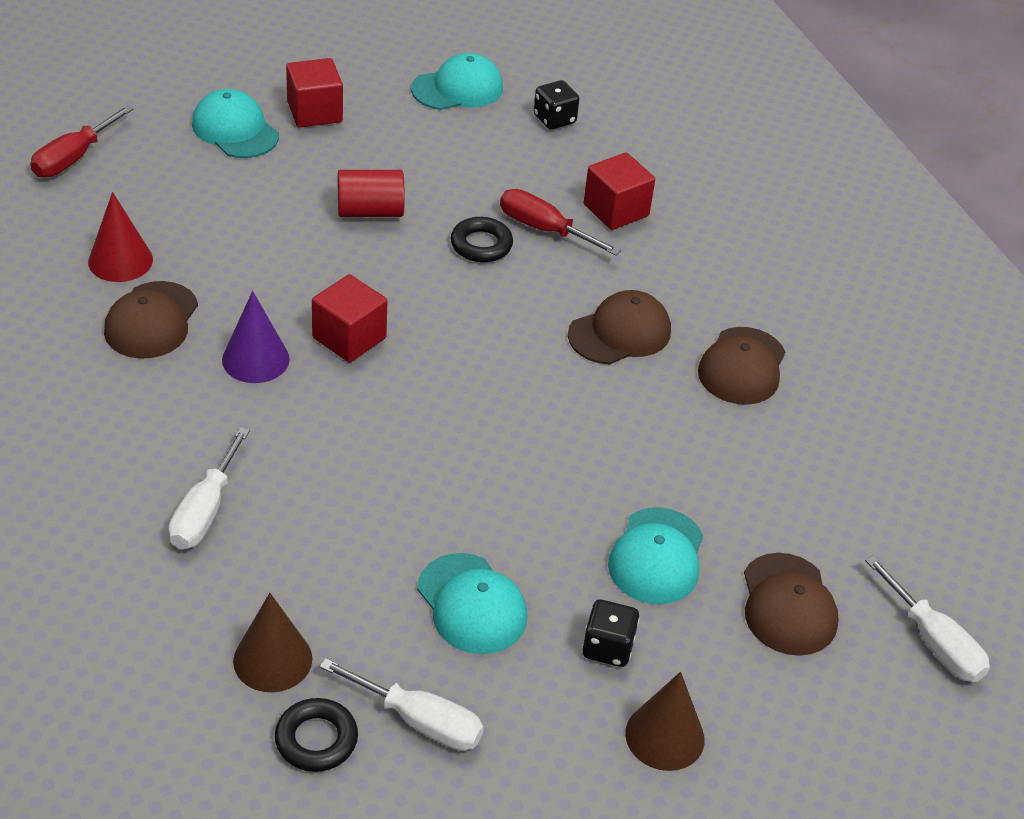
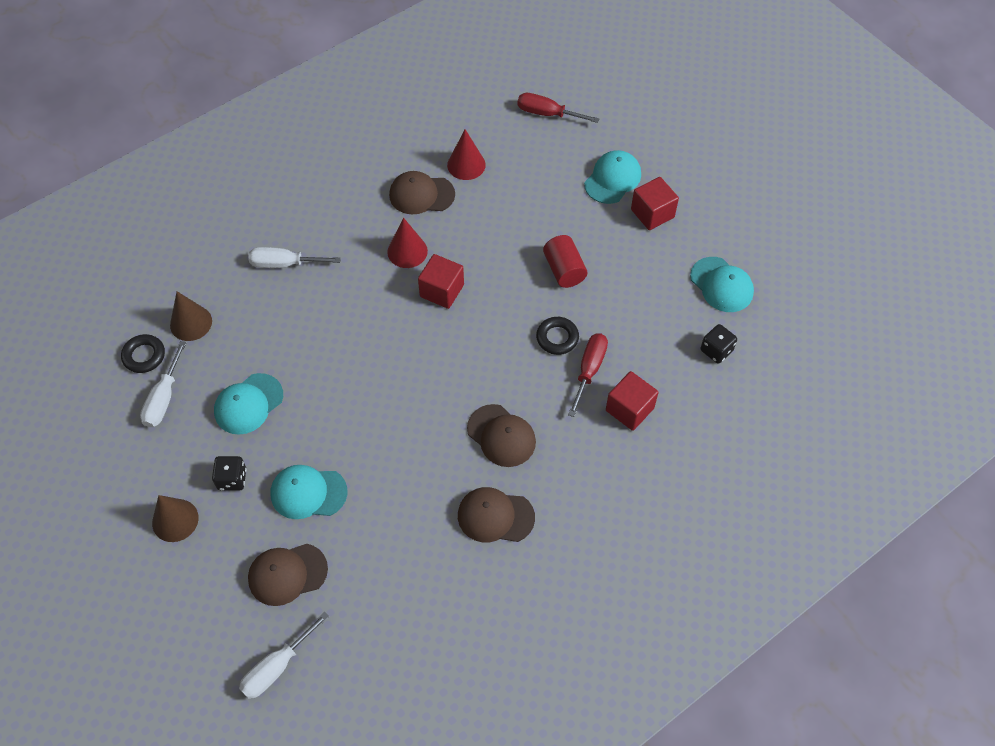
camera: 80 degrees right, 15 degrees up
purple cone [222,291,290,383] -> red cone [387,218,428,268]

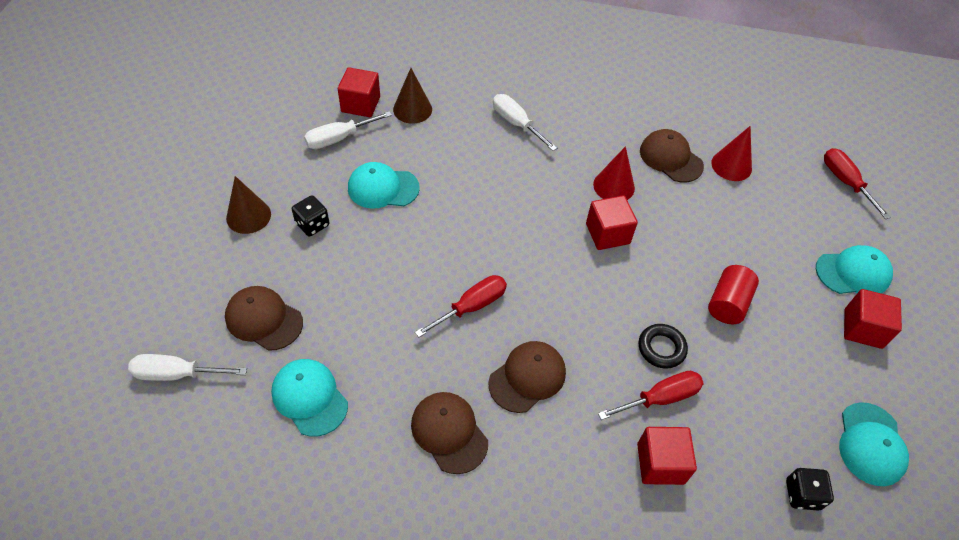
camera: 45 degrees right, 5 degrees down
black ring [121,334,165,373] -> red cube [338,67,380,117]
turquoise cap [271,465,347,519] -> turquoise cap moved to [271,359,348,437]
brown cap [467,404,536,467] -> brown cap turned 135 degrees counterclockwise [488,341,566,413]
none -> red screwdriver [415,275,507,337]

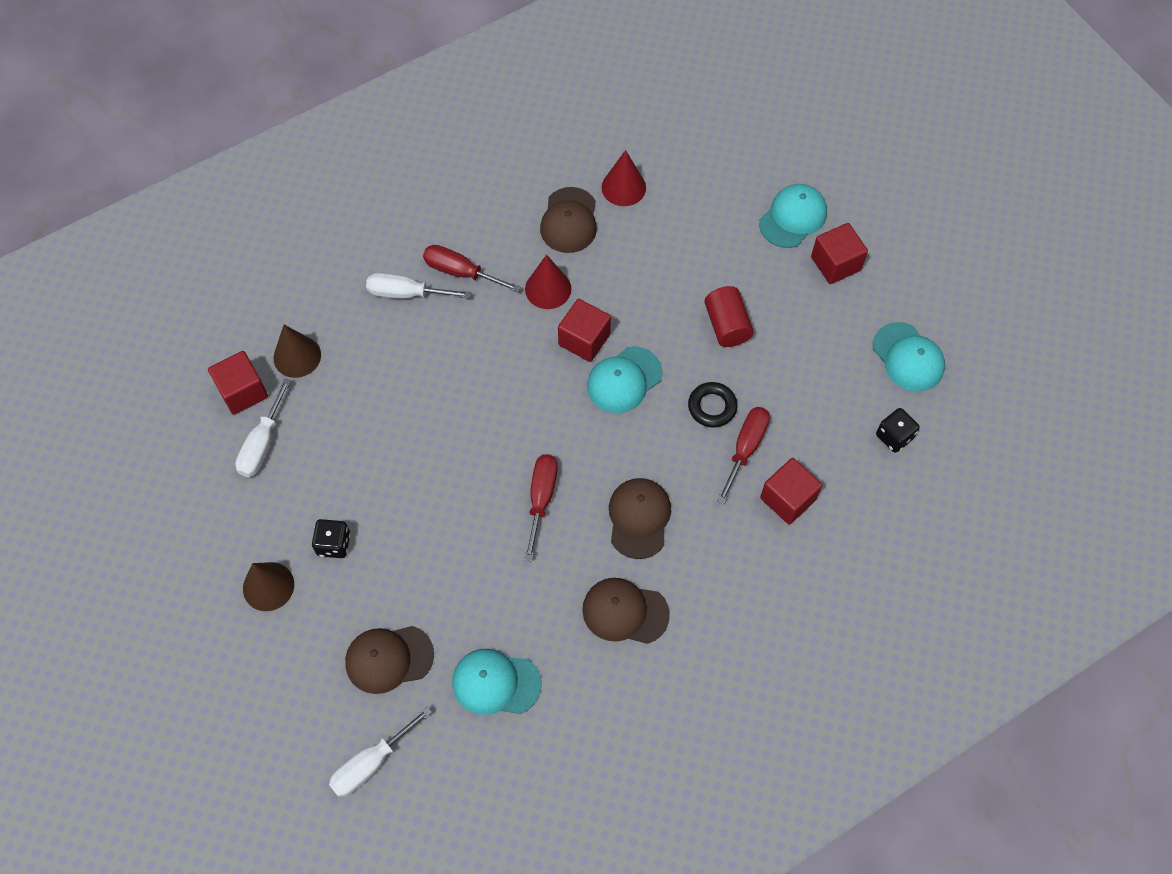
camera: 40 degrees left, 10 degrees up
turquoise cap [348,162,420,209] -> turquoise cap moved to [587,346,662,413]
brown cap [640,129,704,182] -> brown cap turned 90 degrees counterclockwise [540,187,597,253]
red screwdriver [824,148,891,219] -> red screwdriver moved to [423,245,520,292]

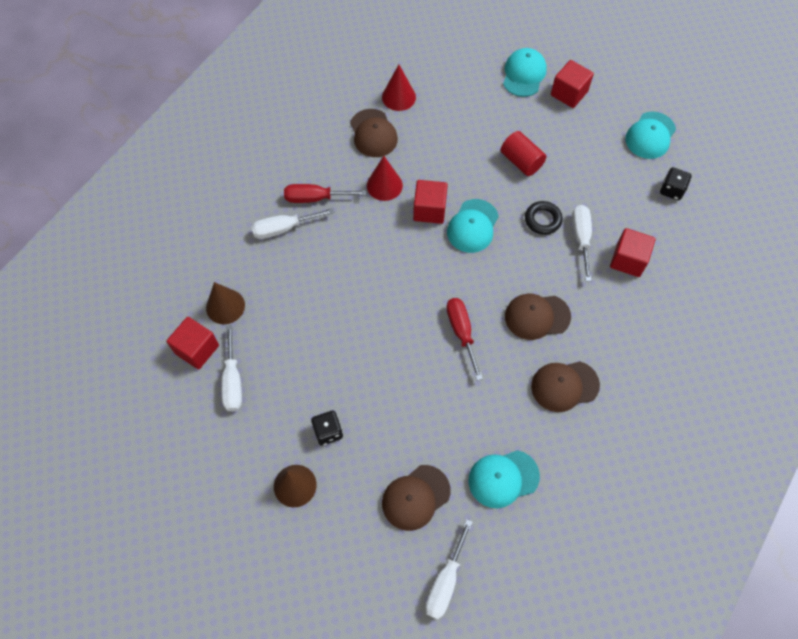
camera: 25 degrees left, 0 degrees up
brown cap [609,478,671,559] -> brown cap turned 75 degrees counterclockwise [505,293,571,340]
red screwdriver [717,407,770,504] -> white screwdriver [572,205,592,281]
turquoise cap [873,322,945,392] -> turquoise cap turned 90 degrees clockwise [625,112,676,159]

